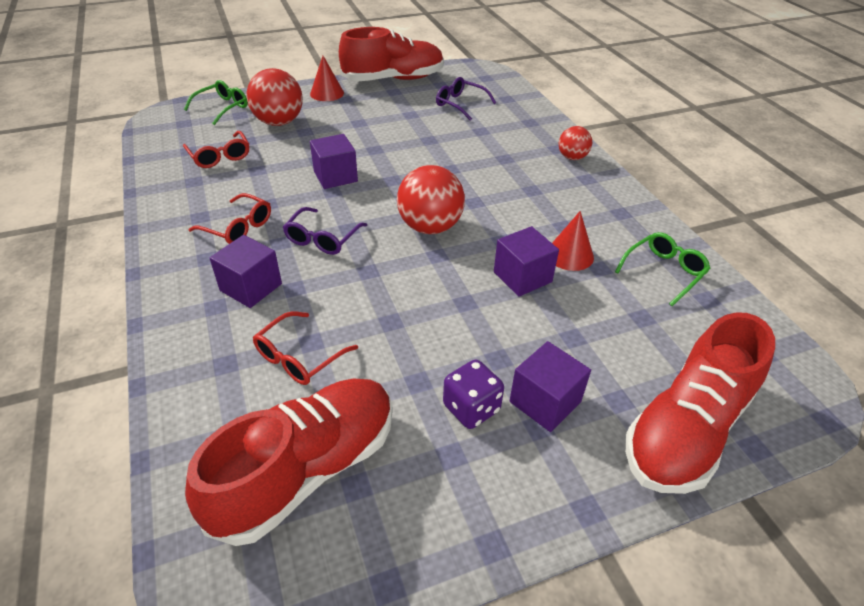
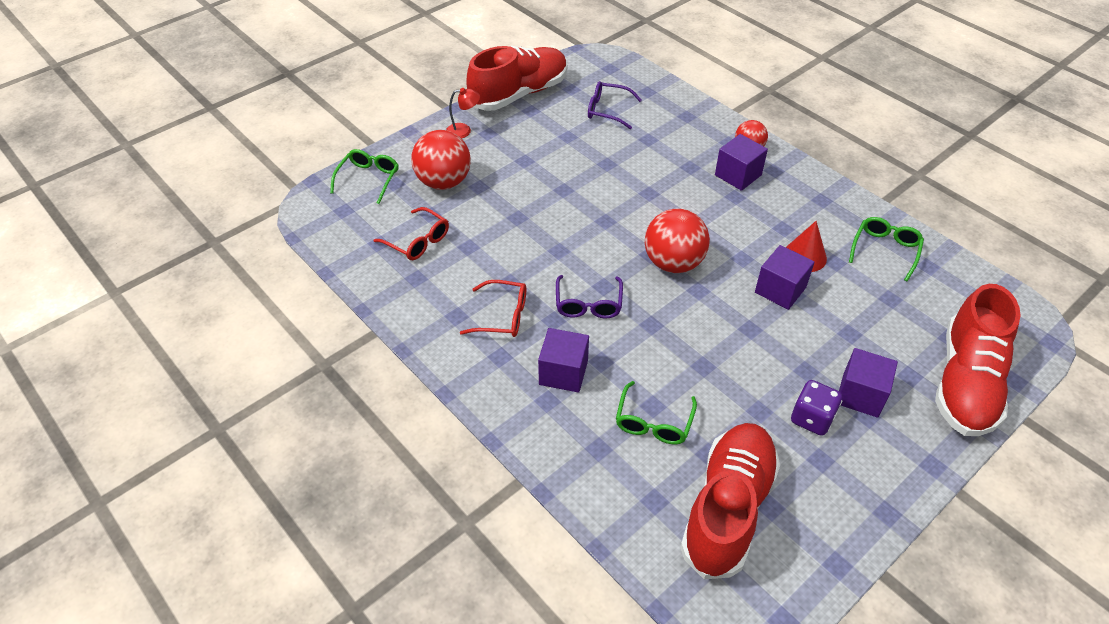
camera: 20 degrees left, 5 degrees up
red glasses [253,311,358,385] -> green glasses [616,381,697,444]
red cone [310,56,344,101] -> red lamp [446,88,480,138]
purple cube [310,134,358,189] -> purple cube moved to [715,134,768,191]

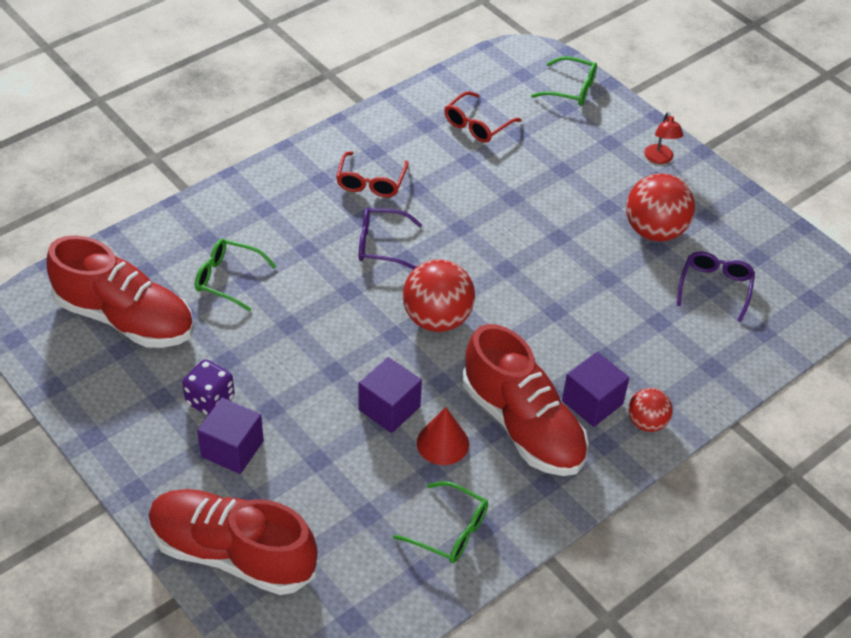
camera: 90 degrees right, 0 degrees up
red ball [411,130,471,190] -> red ball moved to [626,173,695,242]
red shoe [466,46,567,111] -> red shoe moved to [462,324,589,476]
purple cube [538,328,589,393] -> none

